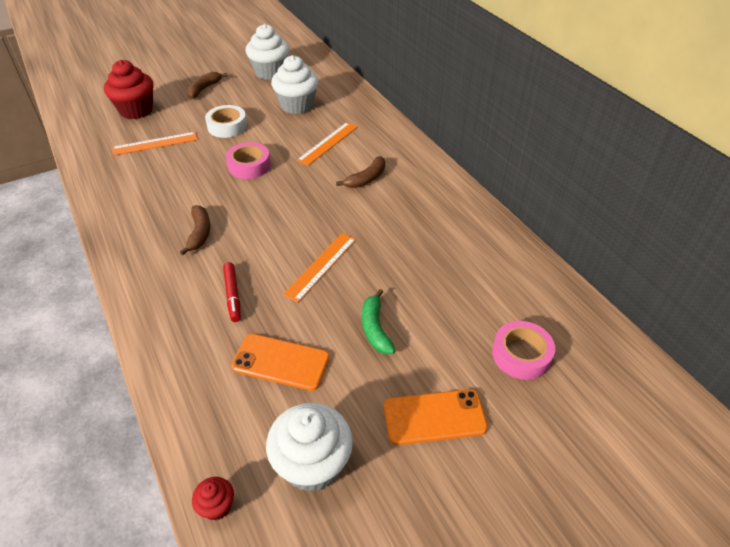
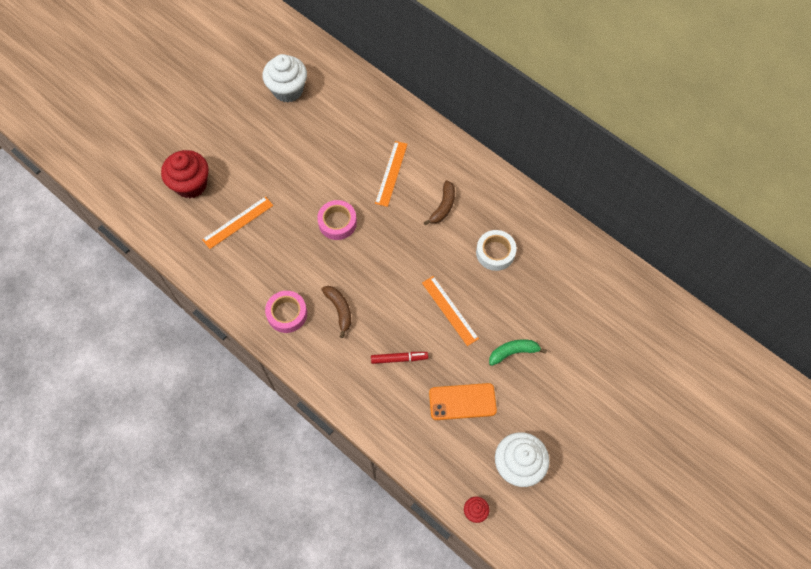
camera: 20 degrees left, 20 degrees up
brown banana [187,72,228,99] -> none
white tape [205,105,247,138] -> white tape moved to [476,230,517,271]
red marker [223,262,241,322] -> red marker turned 60 degrees counterclockwise [371,352,428,364]
white cupcake [271,55,319,114] -> none
orange ruler [283,233,356,303] -> orange ruler turned 45 degrees counterclockwise [422,276,479,346]
green banana [362,289,396,354] -> green banana turned 105 degrees clockwise [489,339,547,366]
orange phone [384,389,488,445] -> none
pink tape [492,321,555,380] -> pink tape moved to [265,291,307,333]

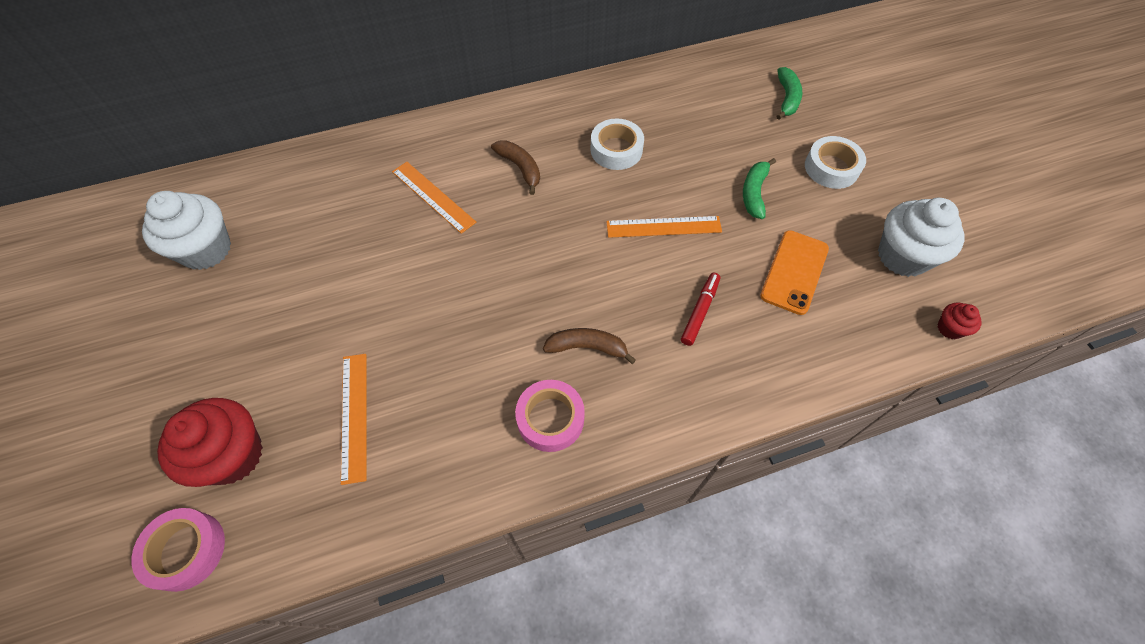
camera: 60 degrees left, 5 degrees down
pink tape [317,200,357,240] -> pink tape moved to [131,508,225,592]
none -> green banana [776,67,802,120]
none -> white tape [805,136,866,189]

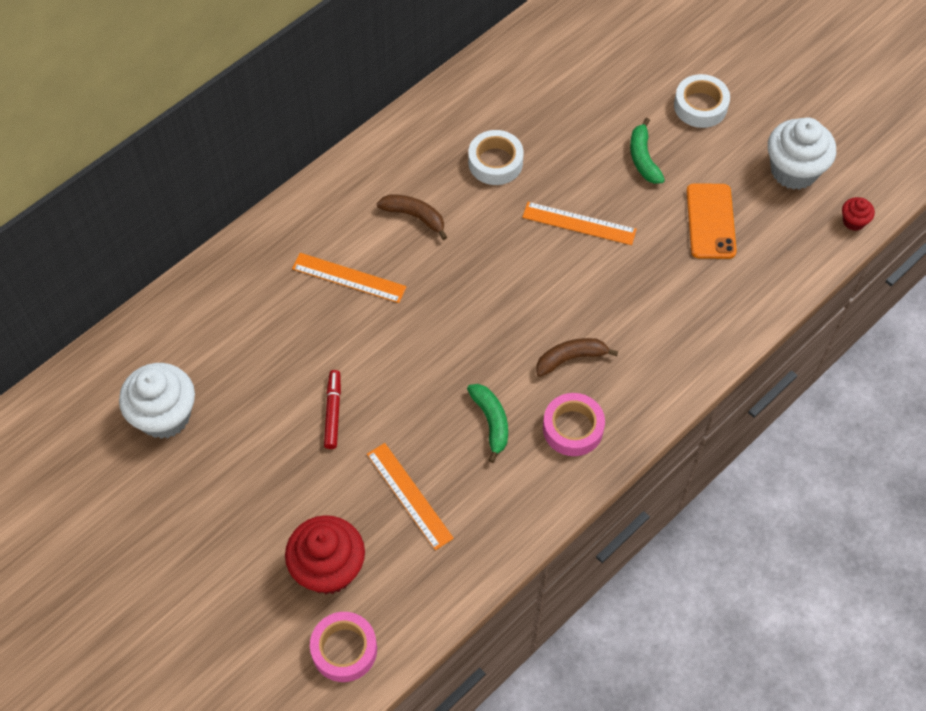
camera: 25 degrees left, 0 degrees up
orange ruler [606,216,722,238] -> orange ruler turned 45 degrees clockwise [522,202,637,245]
red marker [681,273,720,346] -> red marker moved to [324,370,341,449]
green banana [776,67,802,120] -> green banana moved to [467,384,508,463]

